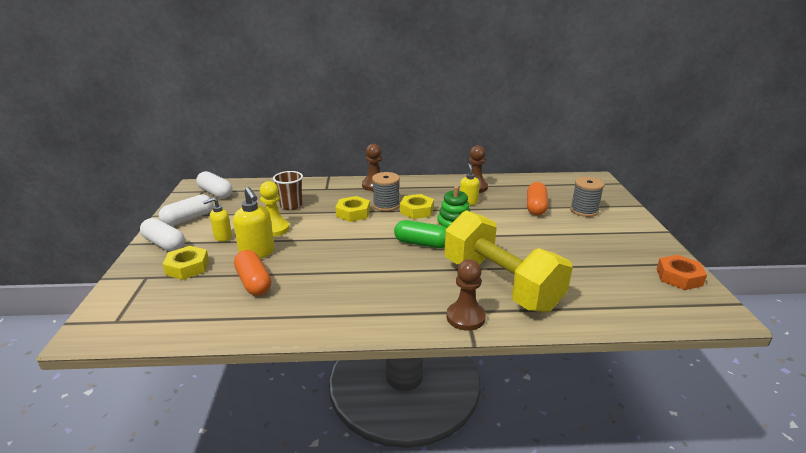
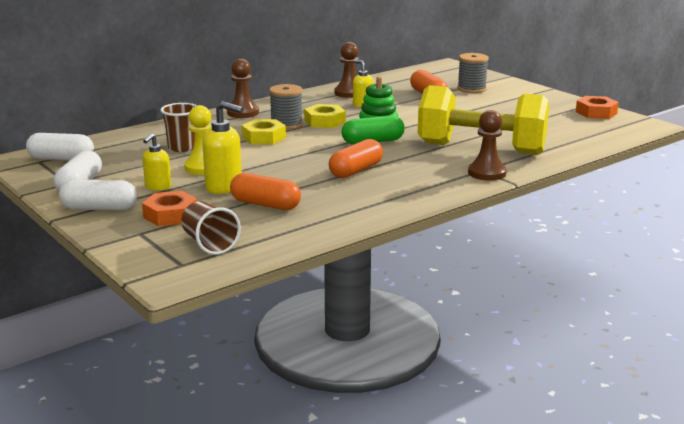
camera: 35 degrees left, 5 degrees down
yellow nut [163,246,209,280] -> orange nut [142,191,197,226]
none -> brown cup [181,201,241,255]
none -> orange capsule [329,139,383,178]

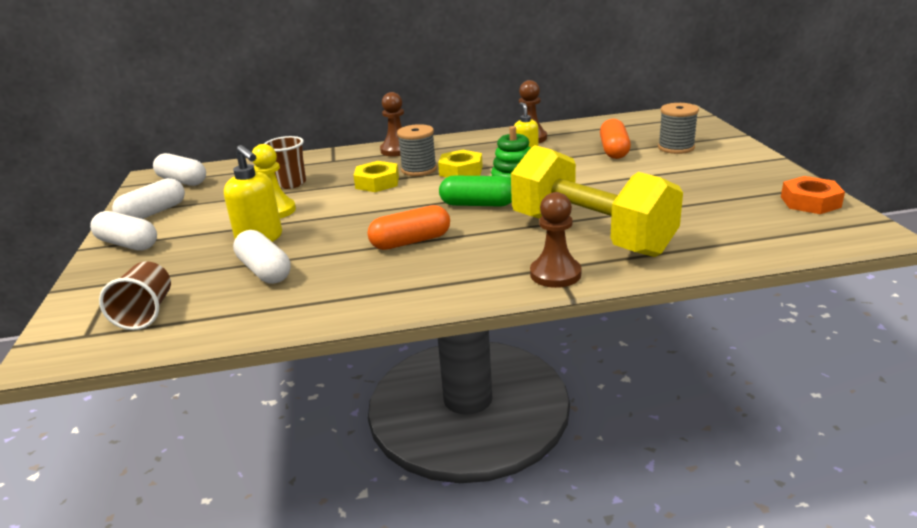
camera: 30 degrees right, 5 degrees up
yellow soap dispenser [142,133,171,191] -> none
orange nut [142,191,197,226] -> none
orange capsule [230,173,301,210] -> white capsule [233,230,291,284]

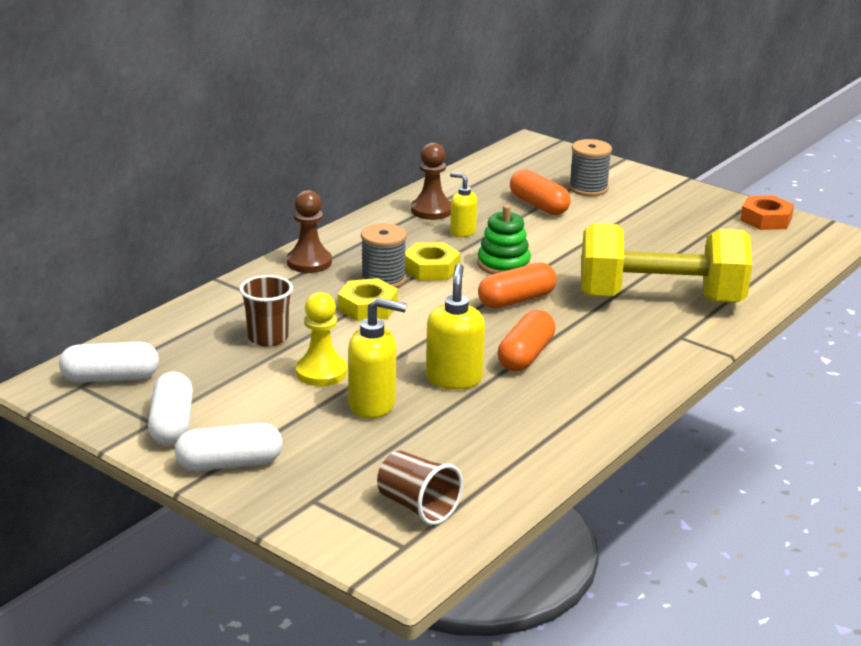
camera: 45 degrees left, 0 degrees up
white capsule [233,230,291,284] -> none
green capsule [439,176,512,207] -> orange capsule [478,263,557,309]
brown pawn [530,192,581,288] -> none
none -> yellow soap dispenser [426,264,485,389]

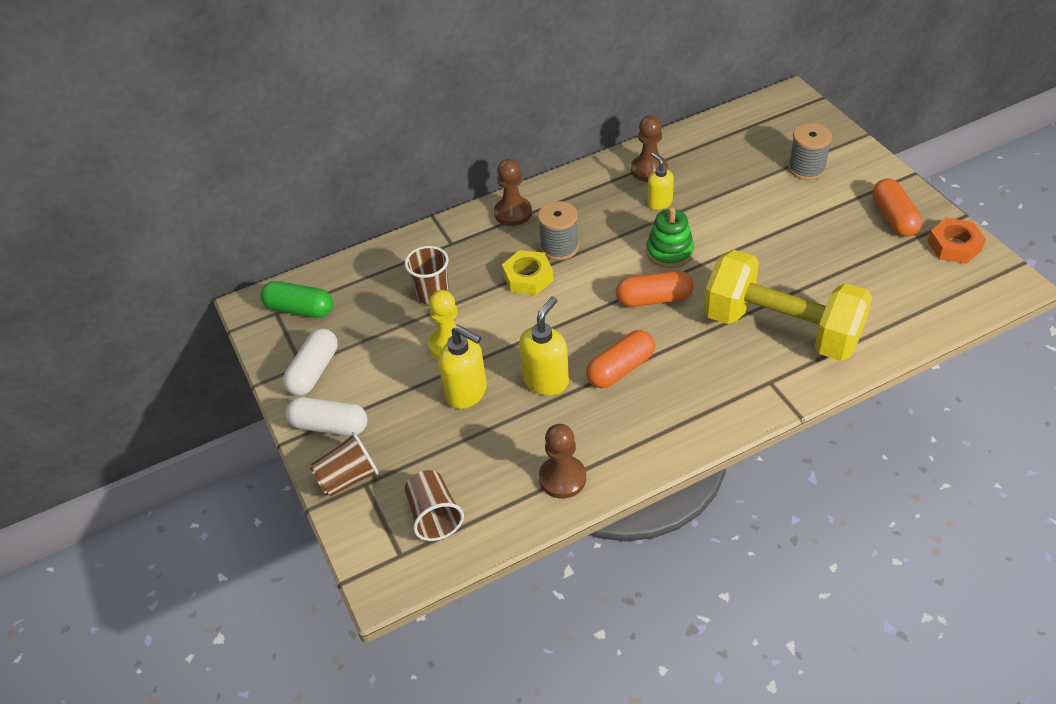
camera: 30 degrees right, 20 degrees up
white capsule [59,342,159,382] -> green capsule [261,281,333,318]
yellow nut [405,242,461,281] -> none
orange capsule [510,169,571,215] -> orange capsule moved to [872,179,923,237]
none -> brown cup [310,432,379,497]
none -> brown pawn [539,424,586,499]

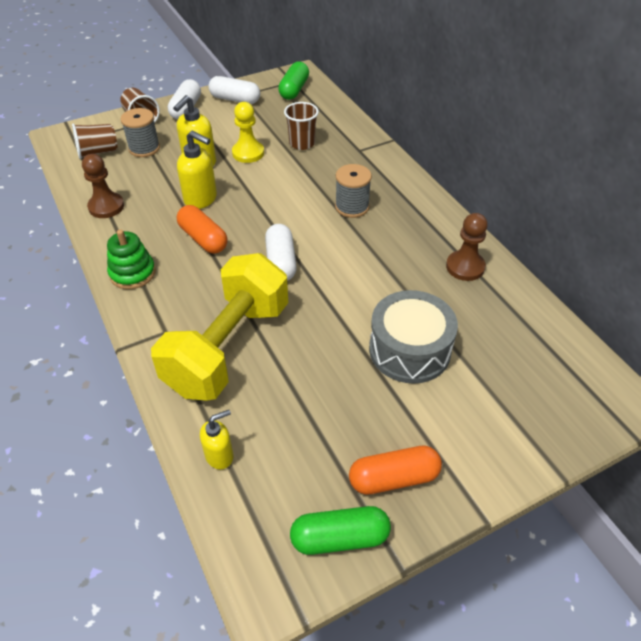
camera: 85 degrees right, 0 degrees up
brown pawn [494,159,532,226] -> none
yellow nut [502,250,553,295] -> none
orange capsule [616,271,694,307] -> white capsule [265,224,297,281]
green stacking toy [646,207,694,268] -> green stacking toy moved to [107,229,156,289]
yellow soap dispenser [647,152,674,210] -> yellow soap dispenser moved to [200,410,233,470]
grey spool [788,123,832,180] -> grey spool moved to [121,108,160,157]
orange nut [927,218,986,264] -> green capsule [290,506,391,555]
none -> grey drum [369,290,458,384]

